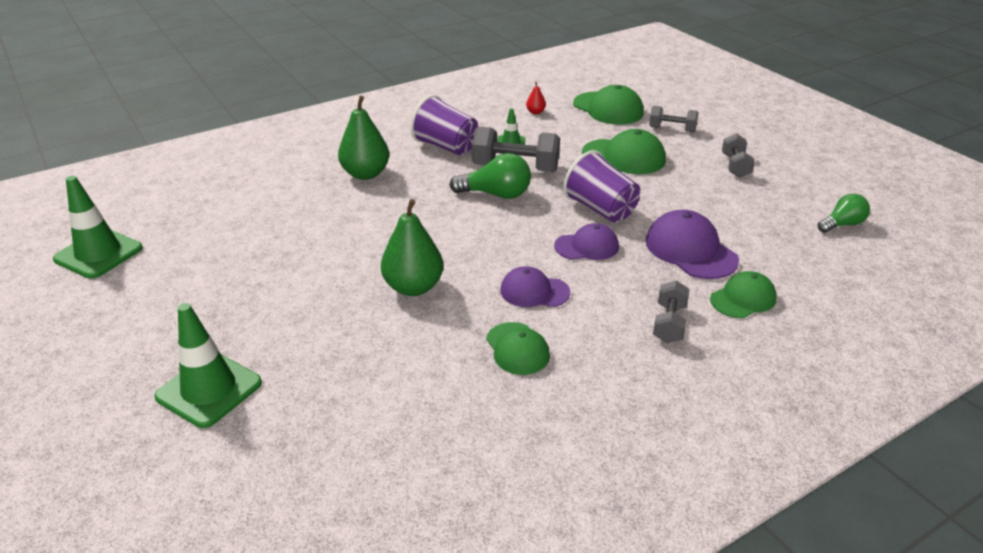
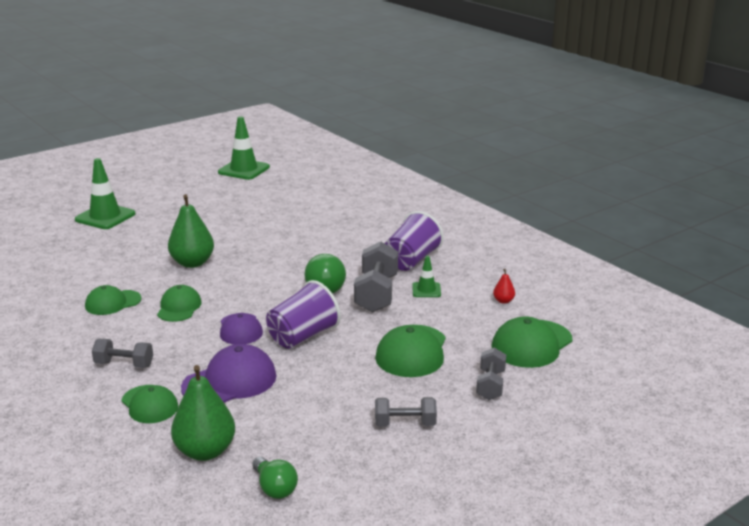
camera: 85 degrees right, 10 degrees down
green pear [338,96,389,180] -> green pear moved to [171,365,235,461]
purple cap [500,266,570,307] -> green cap [157,285,202,322]

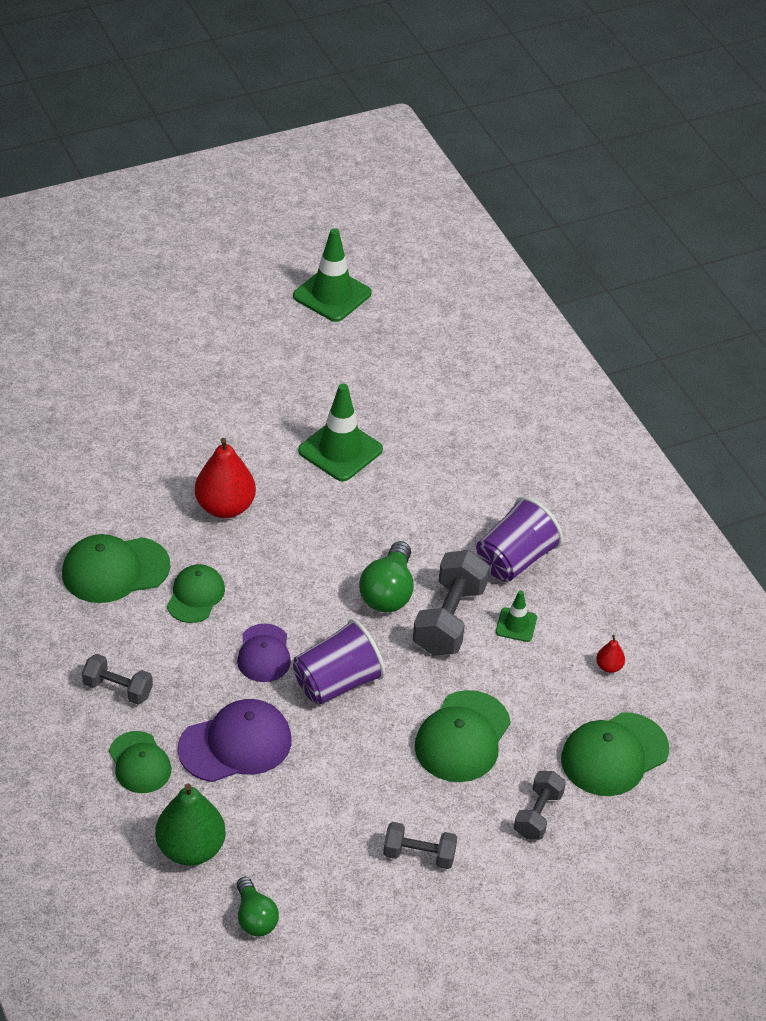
camera: 10 degrees right, 20 degrees up
green traffic cone [75,158,136,229] -> green traffic cone moved to [298,384,383,481]
green cap [85,285,141,315] -> green cap [62,534,170,603], size x1.53
green pear [168,194,214,268] -> red pear [195,438,256,518]

